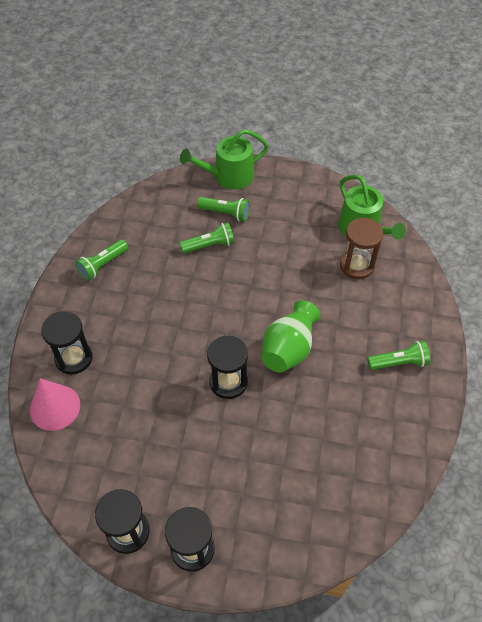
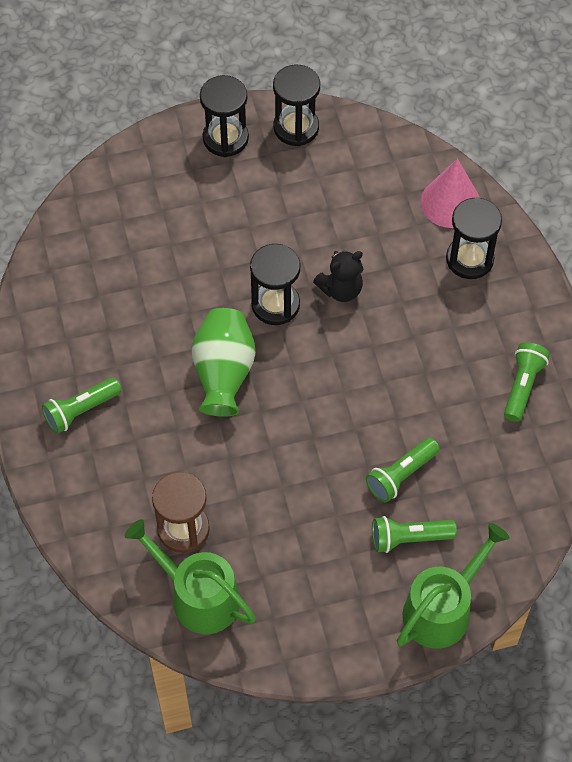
camera: 155 degrees right, 5 degrees up
none -> black teddy bear [313,250,363,302]

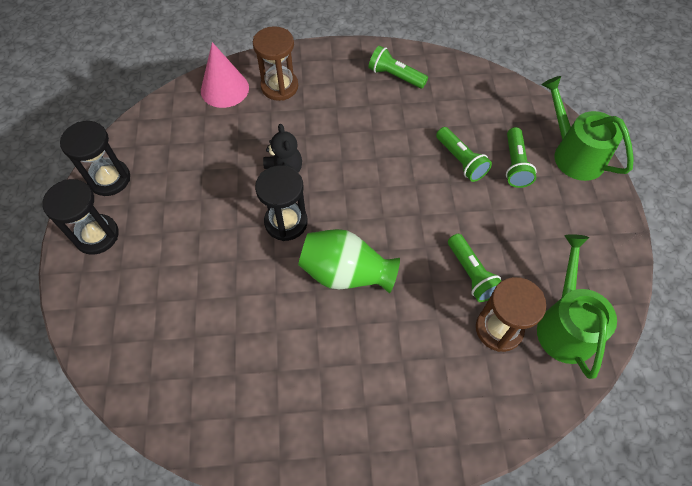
camera: 80 degrees left, 0 degrees up
green flashlight [42,377,122,434] -> green flashlight moved to [448,234,501,302]
green watering can [125,519,256,634] -> green watering can turned 135 degrees clockwise [537,234,617,379]
black hourglass [446,197,502,279] -> brown hourglass [253,26,298,101]

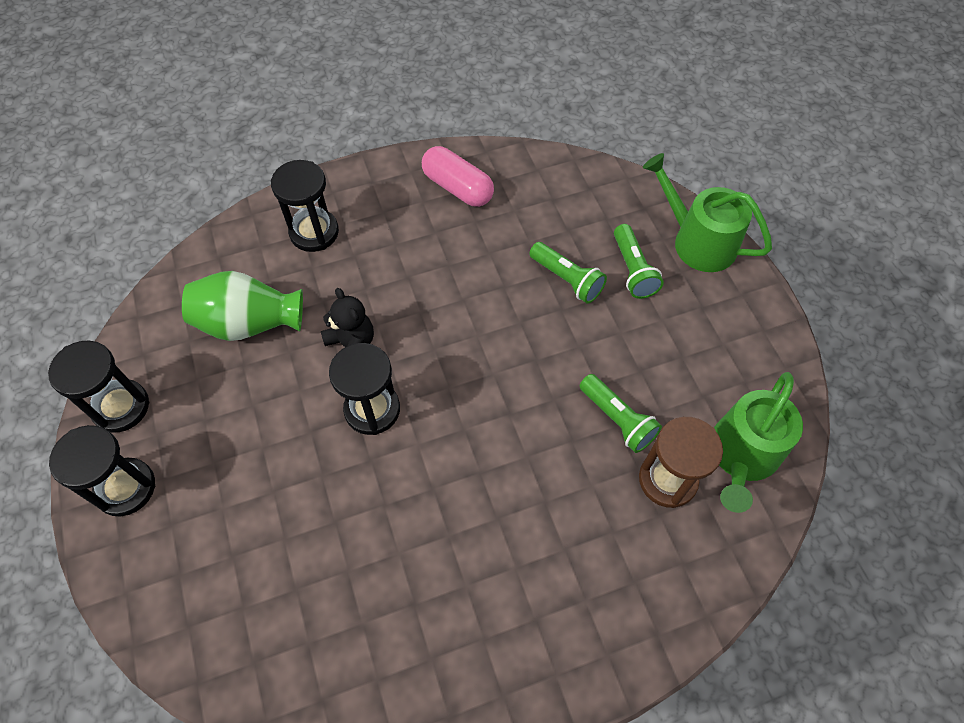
camera: 15 degrees left, 0 degrees up
pink cone [201,42,249,108] -> none
brown hourglass [253,26,298,101] -> black hourglass [271,160,339,252]
green vase [298,229,400,294] -> green vase moved to [182,271,303,341]
green flashlight [368,46,428,89] -> pink capsule [422,146,494,207]
green watering can [537,234,617,379] -> green watering can turned 135 degrees counterclockwise [714,372,803,513]

